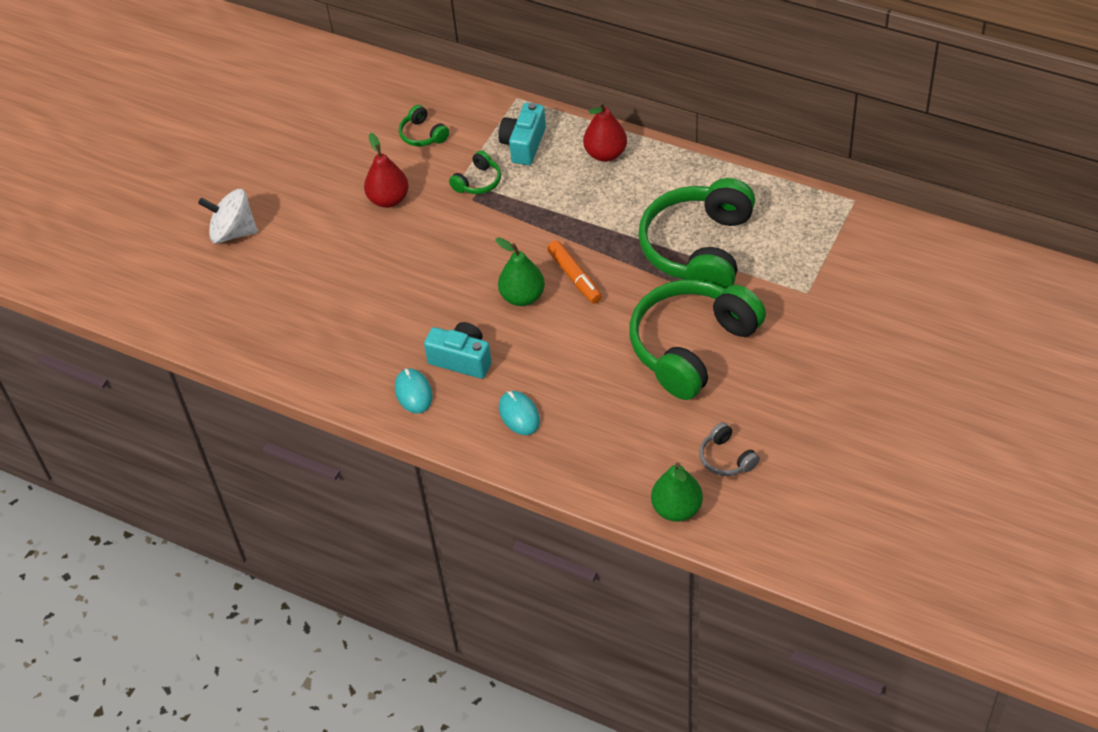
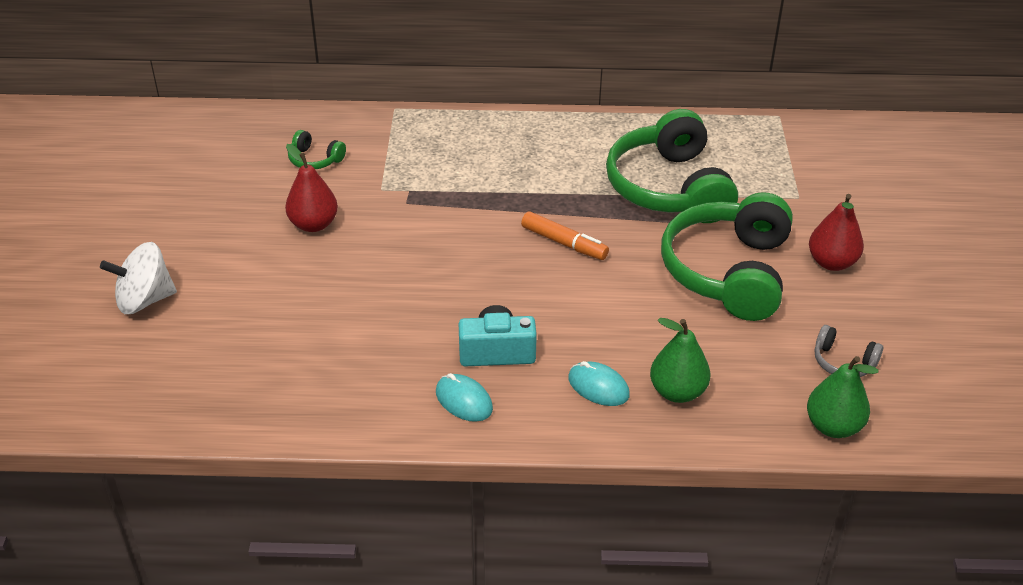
camera: 30 degrees left, 10 degrees down
green headphones [449,150,501,194] -> none
green pear [496,238,545,306] -> green pear moved to [650,318,710,403]
turquoise camera [498,103,546,165] -> none
red pear [583,102,627,162] -> red pear moved to [809,194,864,271]

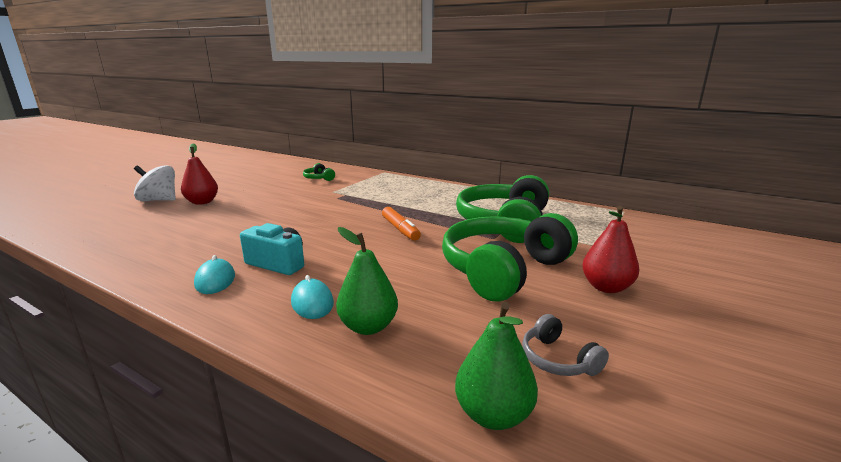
camera: 30 degrees right, 20 degrees down
red pear [285,144,338,232] -> red pear moved to [181,143,218,205]

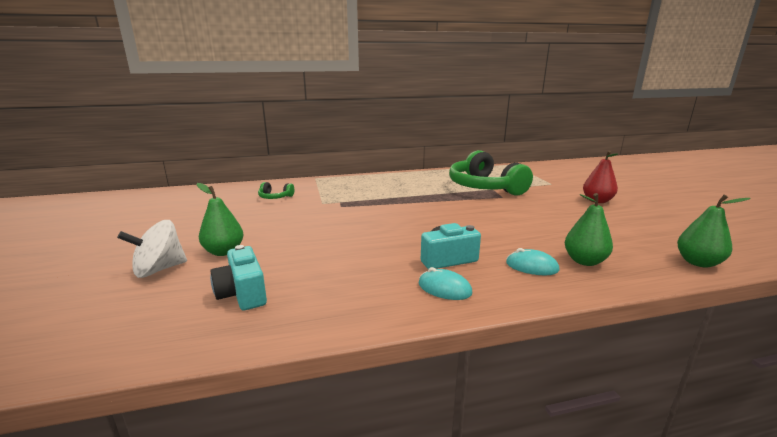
camera: 45 degrees left, 0 degrees up
red pear [181,143,218,205] -> green pear [197,183,244,256]
orange marker [382,207,421,241] -> none
green headphones [442,213,578,301] -> none
grey headphones [522,314,609,376] -> none
none -> turquoise camera [210,245,267,310]

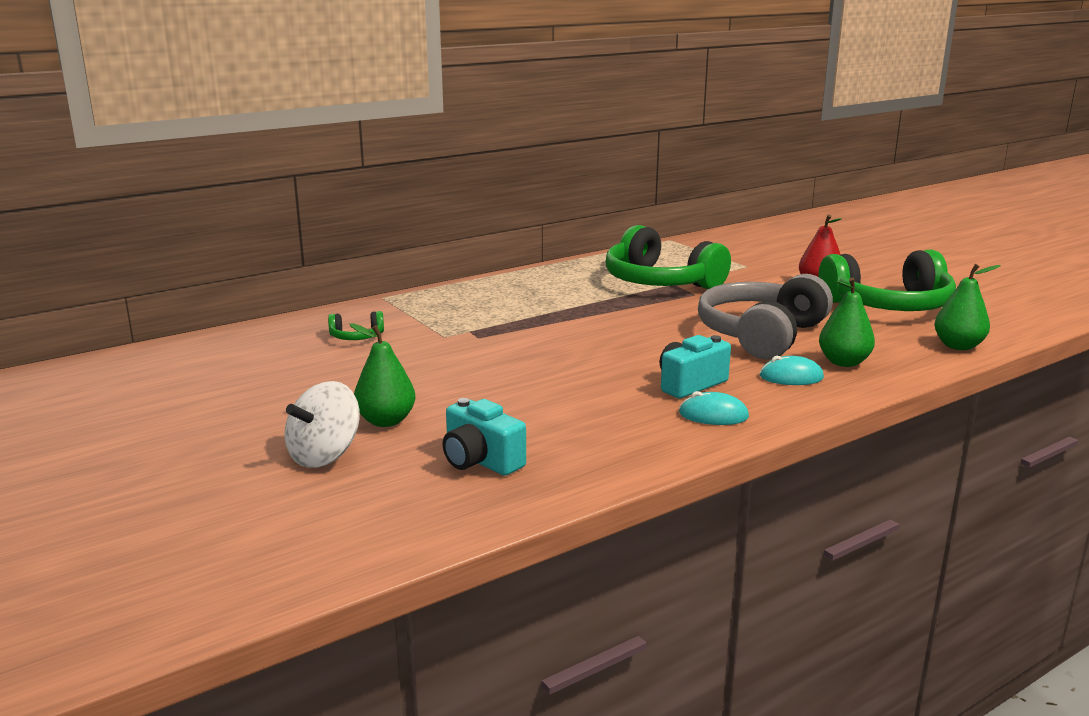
camera: 20 degrees left, 0 degrees up
none -> grey headphones [698,274,833,360]
none -> green headphones [818,249,956,311]

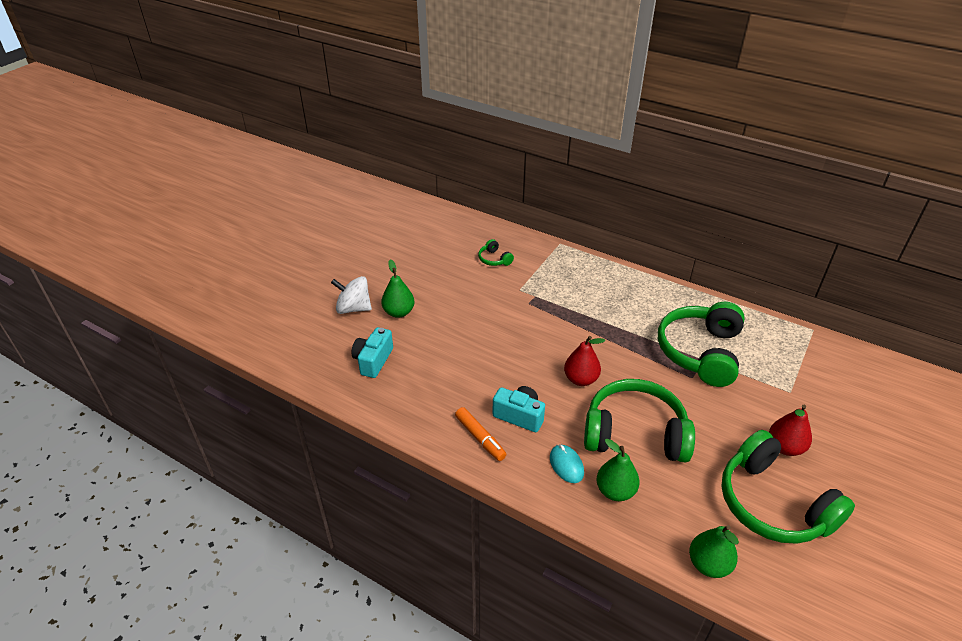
camera: 65 degrees right, 20 degrees up
turquoise mouse [679,391,749,425] -> orange marker [455,407,507,461]
grey headphones [698,274,833,360] -> green headphones [584,379,695,462]
none -> red pear [564,336,605,386]

